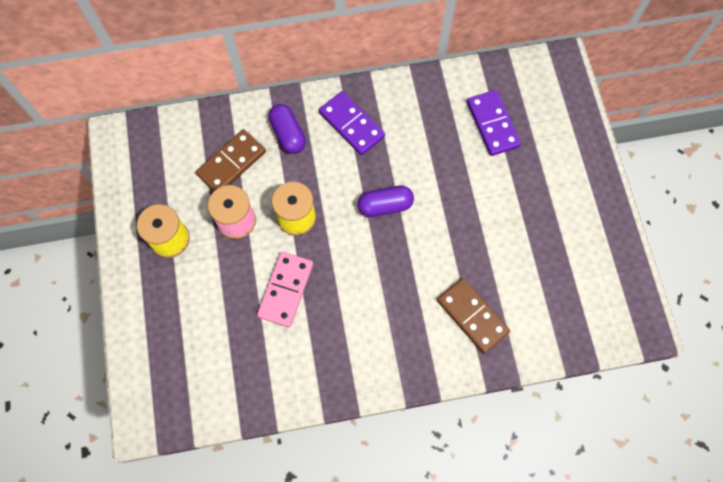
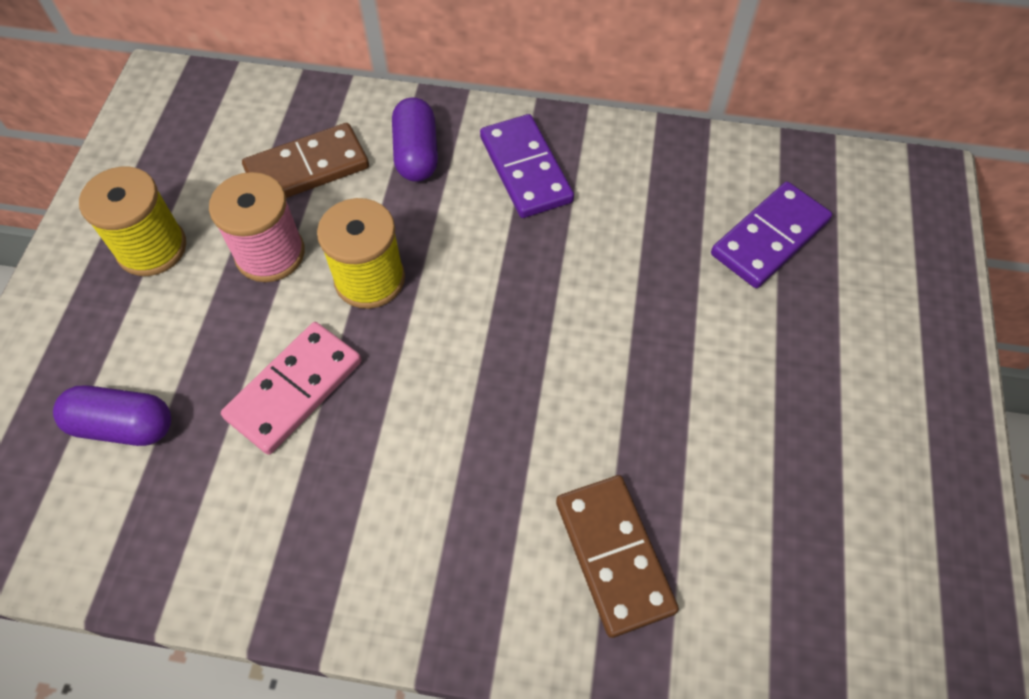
camera: 20 degrees right, 10 degrees down
purple capsule [358,185,414,217] -> purple capsule moved to [53,385,171,446]
purple domino [467,90,521,156] -> purple domino turned 45 degrees clockwise [711,182,832,288]

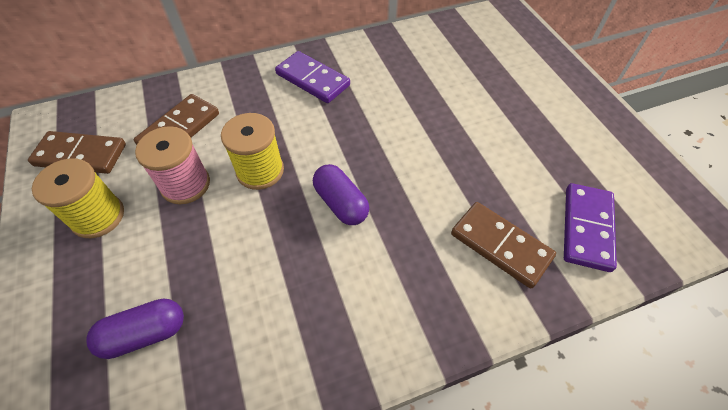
camera: 30 degrees left, 5 degrees down
pink domino [221,322,362,455] -> none
purple capsule [392,97,438,182] -> purple capsule moved to [313,164,369,225]
purple domino [711,182,832,288] -> purple domino moved to [564,183,617,272]
none -> brown domino [28,131,126,174]

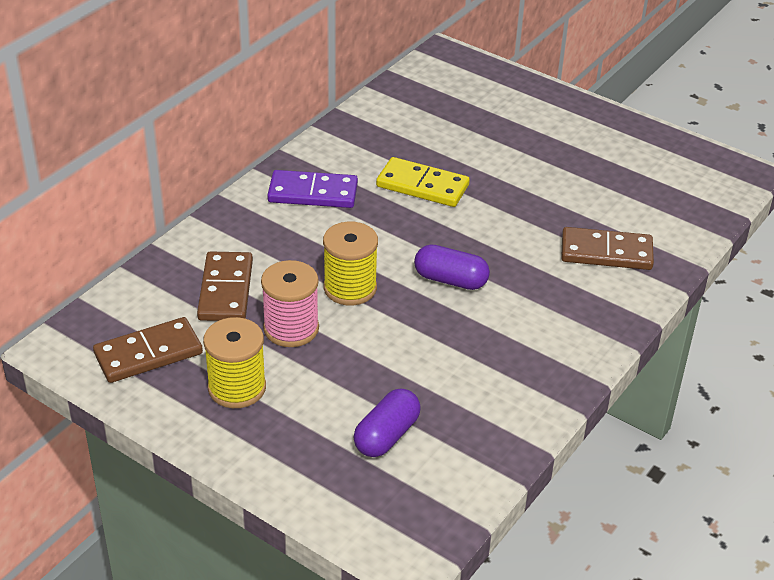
camera: 35 degrees left, 15 degrees down
purple domino [564,183,617,272] -> none
none -> yellow domino [376,157,470,207]

